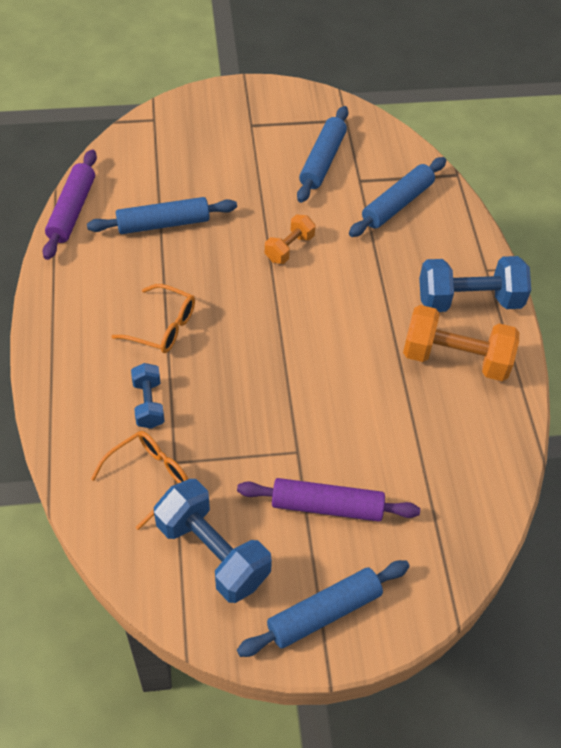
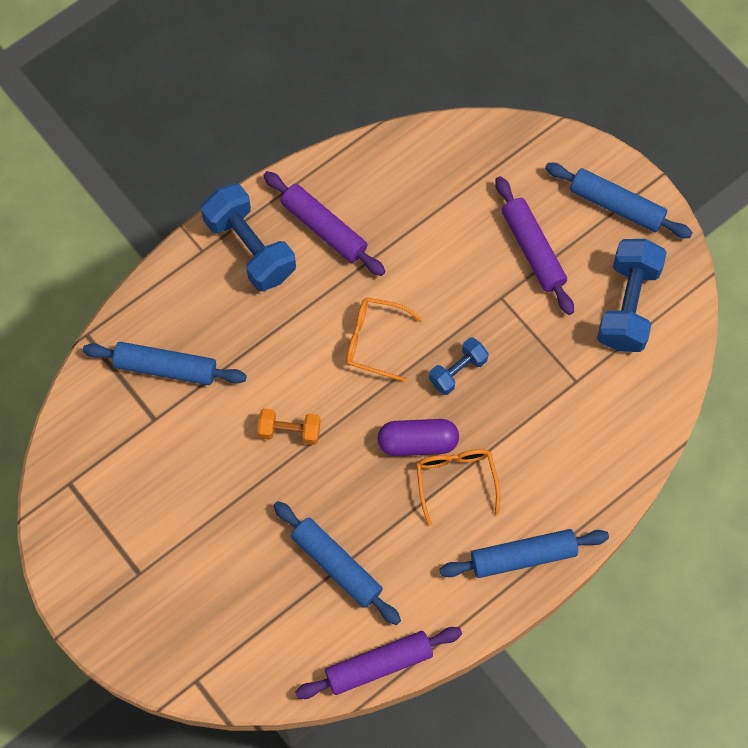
camera: 120 degrees left, 15 degrees up
orange glasses [91,431,188,530] -> orange glasses moved to [346,297,423,382]
blue dumbbell [131,363,165,429] -> blue dumbbell moved to [429,337,489,395]
blue rolling pin [297,106,348,203] -> blue rolling pin moved to [440,529,609,578]
orange dumbbell [403,305,519,381] -> purple rolling pin [263,171,385,276]
none -> purple capsule [378,419,459,456]

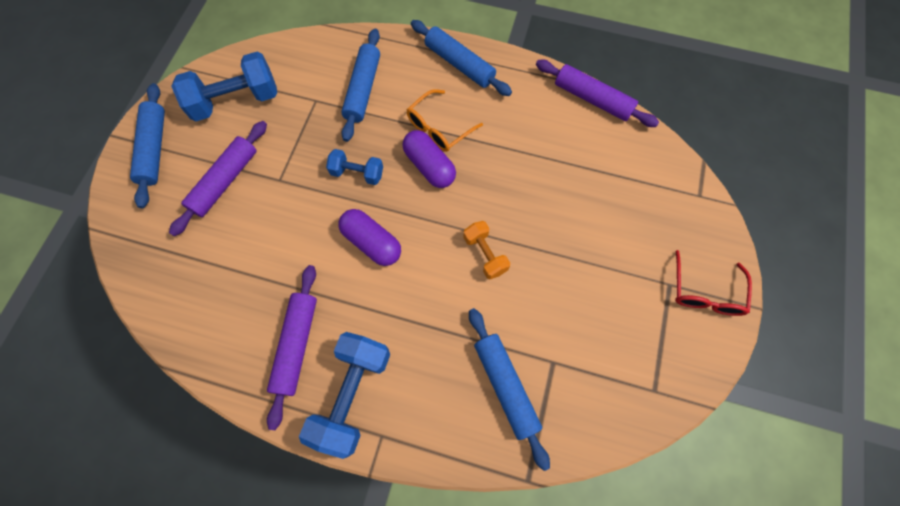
camera: 125 degrees left, 0 degrees up
blue rolling pin [273,501,401,625] -> blue rolling pin moved to [341,28,380,142]
orange glasses [346,297,423,382] -> purple capsule [338,209,401,266]
none -> red glasses [675,250,752,316]

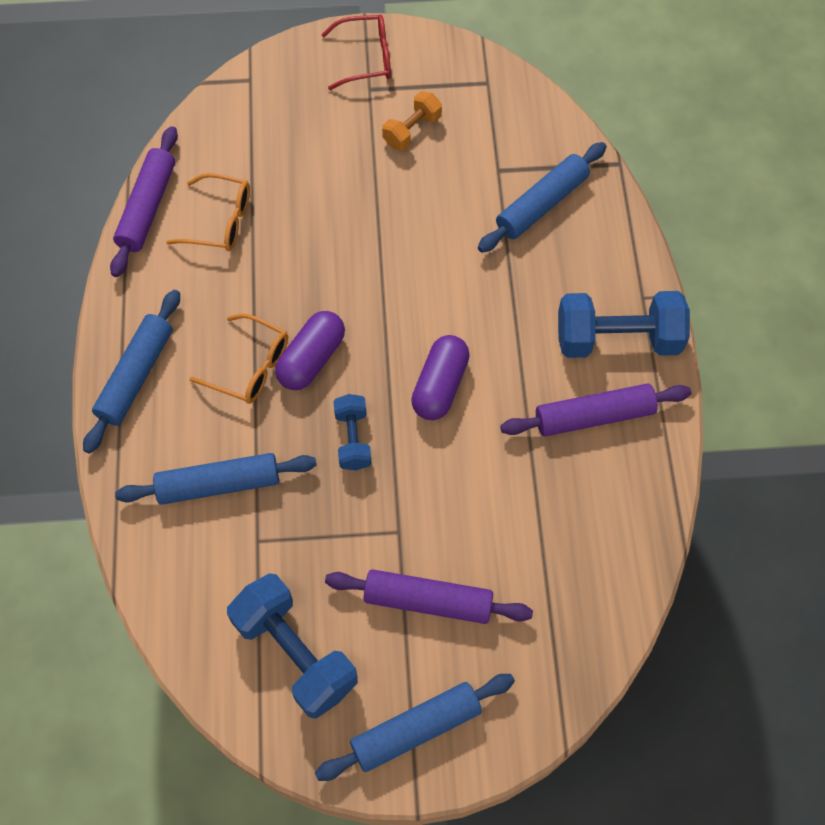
camera: 110 degrees left, 5 degrees down
orange dumbbell [463,221,510,279] -> orange dumbbell moved to [382,91,442,151]
none -> orange glasses [166,173,250,251]

